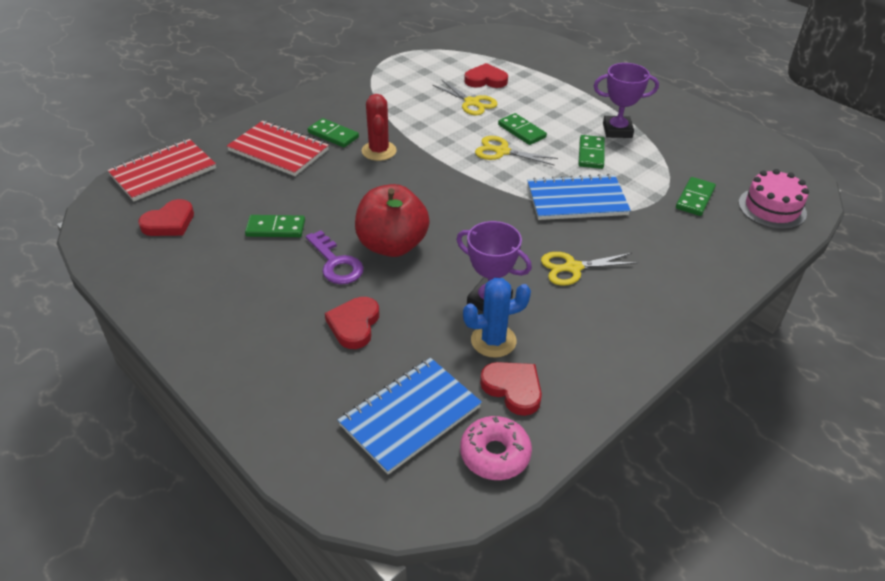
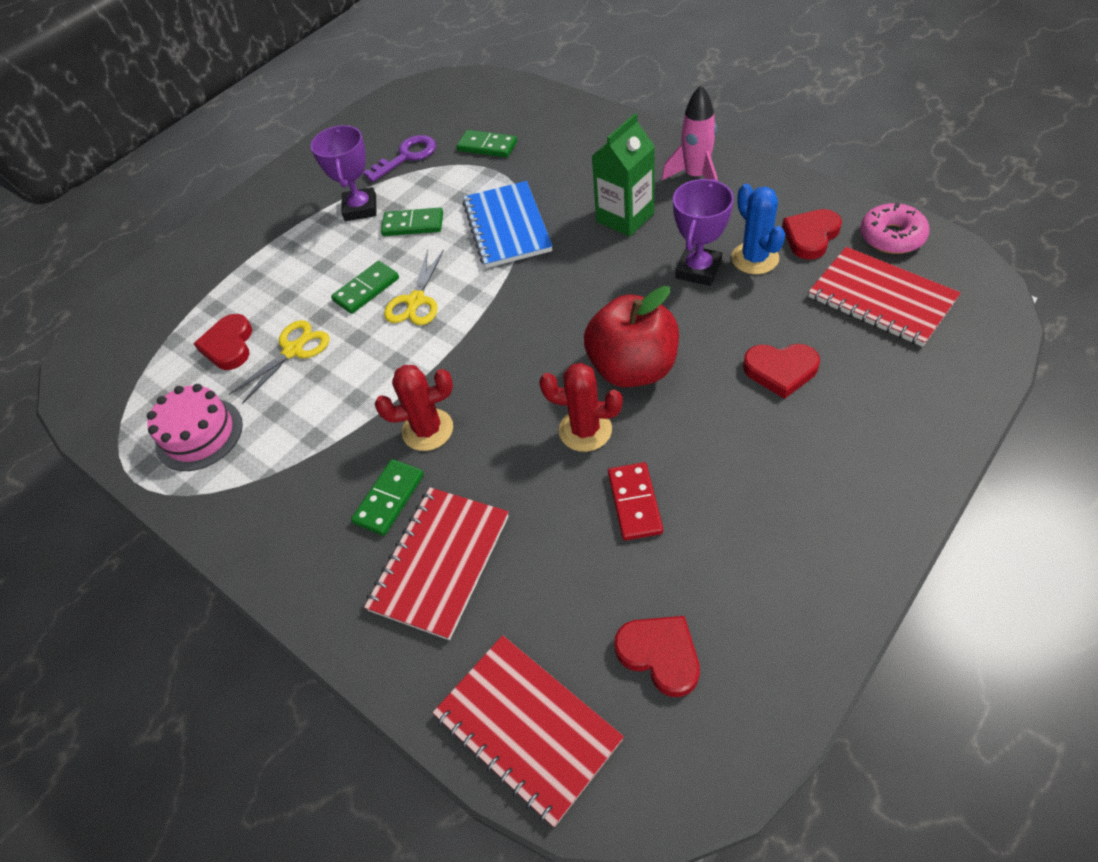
camera: 90 degrees left, 10 degrees up
green domino [245,215,305,237] -> red domino [608,462,663,540]
purple key [306,230,364,284] -> purple key moved to [363,135,436,182]
blue notebook [338,358,482,475] -> red notebook [809,247,961,347]
yellow scissors [541,252,639,286] -> green carton [592,113,655,237]
pink cake [738,169,809,229] -> pink cake moved to [147,384,243,471]
none -> red cactus [539,363,623,452]
none -> pink rocket [662,85,717,181]

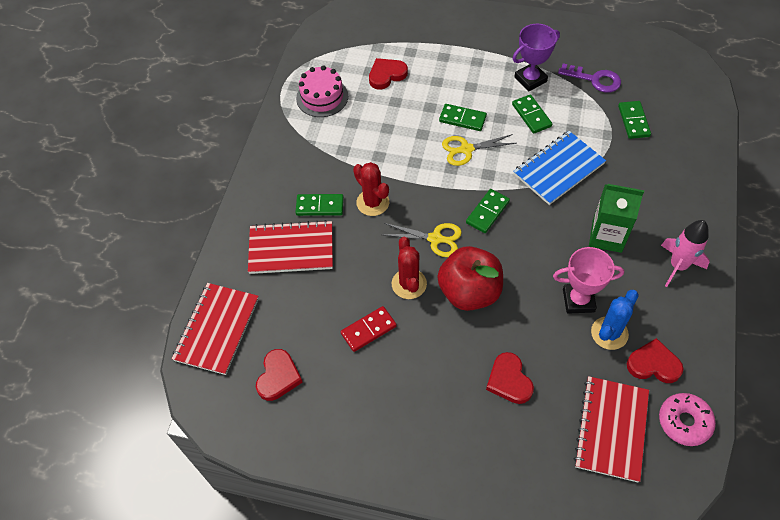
camera: 60 degrees right, 5 degrees up
yellow scissors [229,320,330,404] -> yellow scissors moved to [384,223,462,257]
purple trophy [673,179,734,286] -> pink trophy [553,247,624,314]
none -> green domino [466,189,510,233]

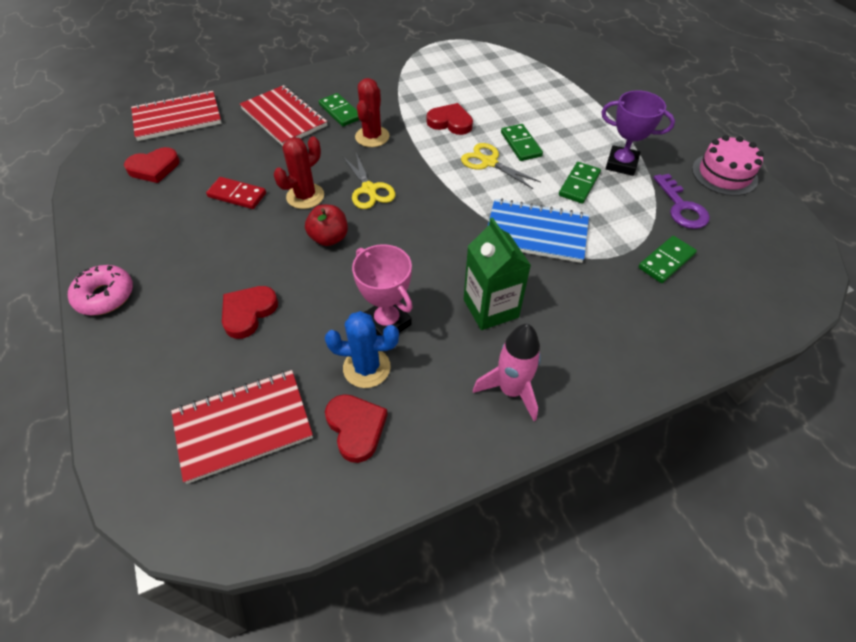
camera: 50 degrees right, 5 degrees down
pink cake [296,65,348,117] -> pink cake moved to [692,135,764,196]
red heart [369,58,408,90] -> red heart moved to [427,103,473,135]
red apple [437,246,503,311] -> red apple [305,204,348,246], size x0.57
green domino [466,189,510,233] -> none
pink donut [659,393,716,446] -> pink donut moved to [68,265,133,315]

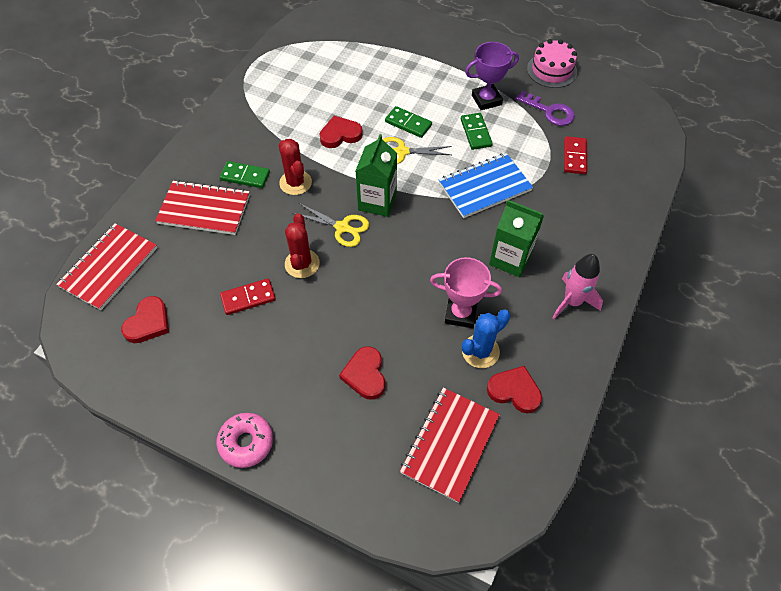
camera: 40 degrees left, 5 degrees up
red apple [305,204,348,246] -> none
green domino [638,236,697,283] -> red domino [564,136,587,174]
none -> green carton [356,134,397,217]

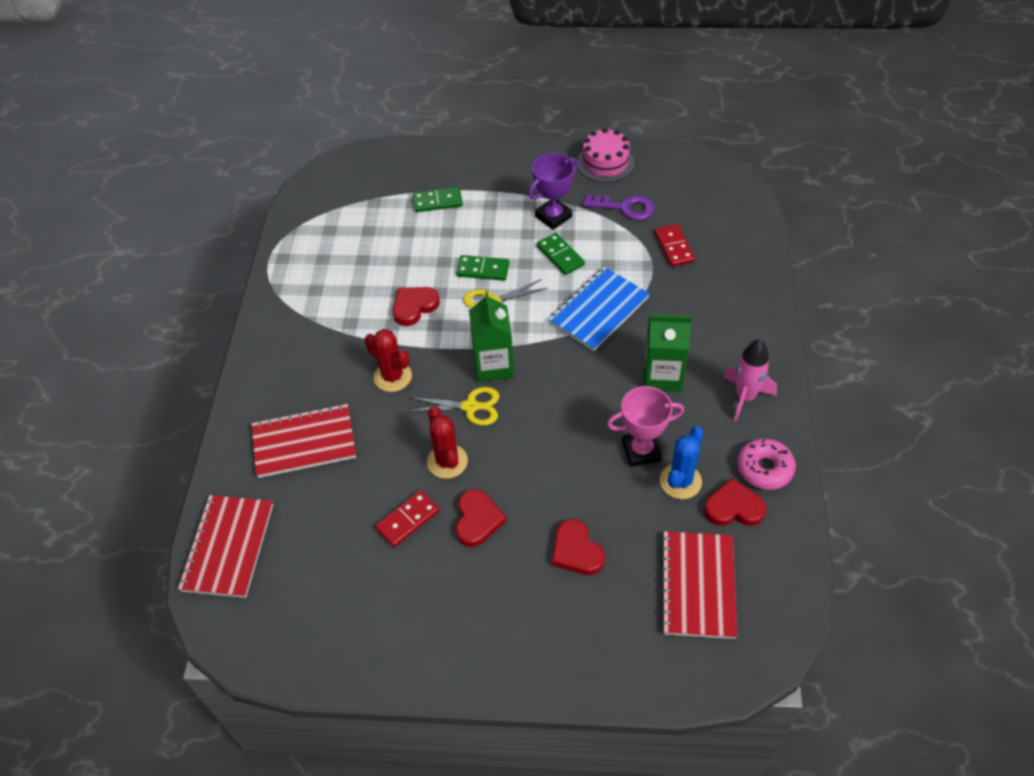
camera: 20 degrees left, 5 degrees down
red heart [121,296,169,343] -> red heart moved to [456,489,506,547]
pink donut [216,413,273,468] -> pink donut moved to [737,438,796,490]
green domino [220,161,270,188] -> green domino moved to [413,187,463,212]

